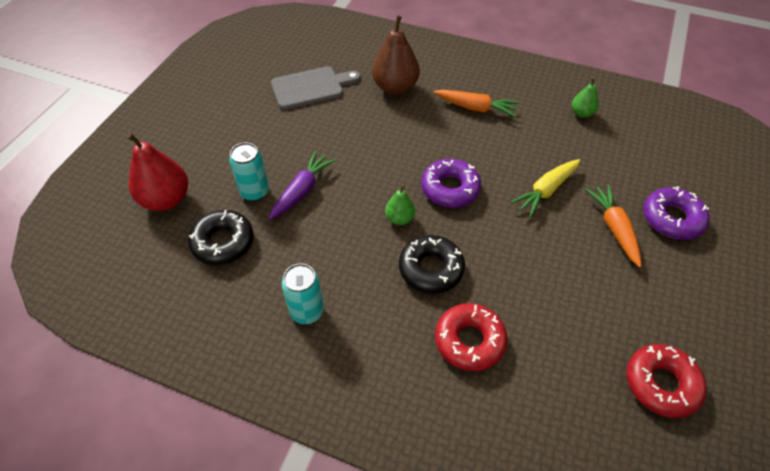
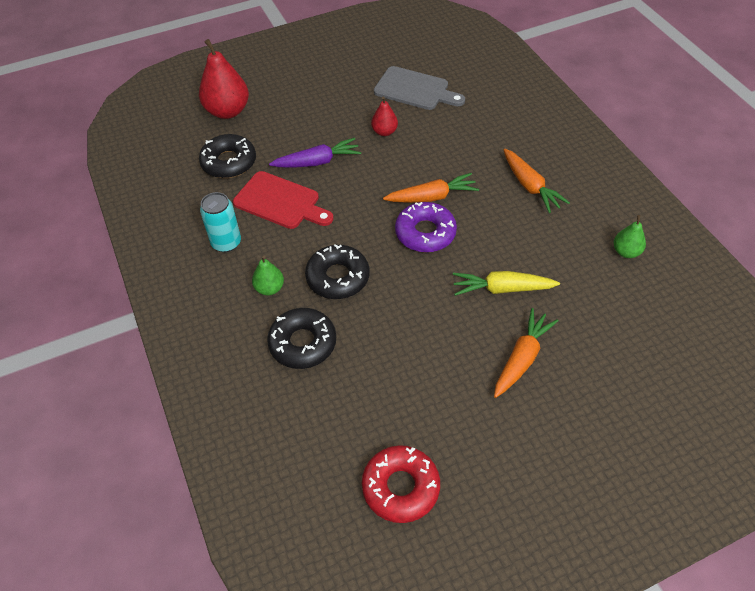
camera: 45 degrees right, 0 degrees up
turquoise can [229,143,269,201] -> none
brown pear [372,15,420,95] -> none
green pear [385,185,415,225] -> green pear moved to [252,256,284,295]
red donut [435,303,508,371] -> black donut [267,308,336,369]
purple donut [643,186,709,240] -> none
none -> red cutting board [233,171,334,229]
none -> red pear [371,97,398,136]
none -> orange carrot [383,173,479,203]

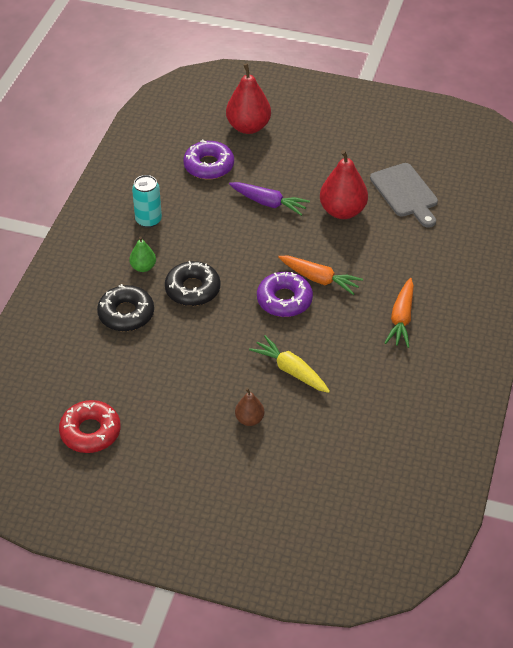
camera: 40 degrees right, 5 degrees down
black donut [199,134,256,178] -> purple donut [183,139,234,179]
red cutting board [233,171,334,229] -> none
red pear [371,97,398,136] -> red pear [320,150,368,219], size x1.88
orange carrot [494,308,559,398] -> brown pear [235,388,265,426]
green pear [614,215,646,258] -> none

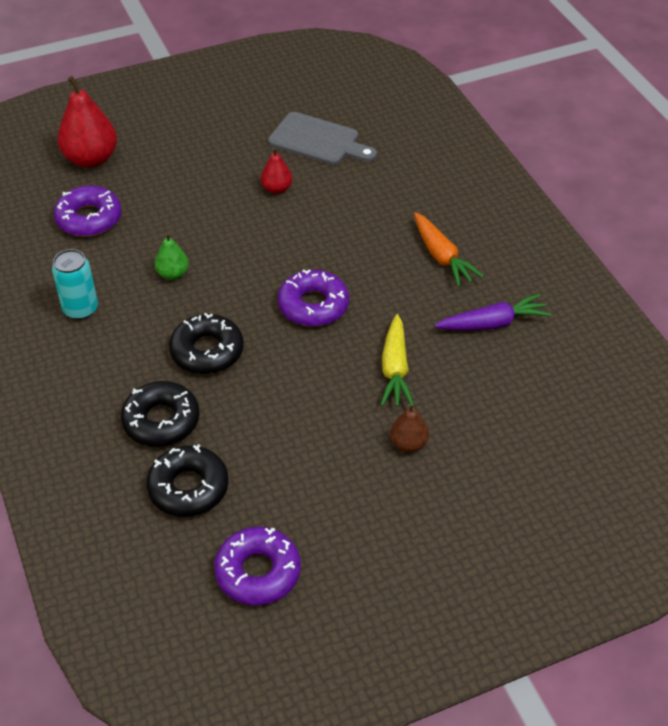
camera: 40 degrees left, 0 degrees up
red donut [59,400,121,453] -> purple donut [214,527,301,606]
green pear [129,236,156,272] -> green pear moved to [154,233,189,280]
purple carrot [229,182,310,216] -> purple carrot moved to [434,293,551,331]
yellow carrot [249,335,330,393] -> yellow carrot turned 90 degrees counterclockwise [381,314,414,407]
orange carrot [278,256,363,295] -> none
red pear [320,150,368,219] -> red pear [261,148,292,194], size x0.53
none -> black donut [146,444,229,517]

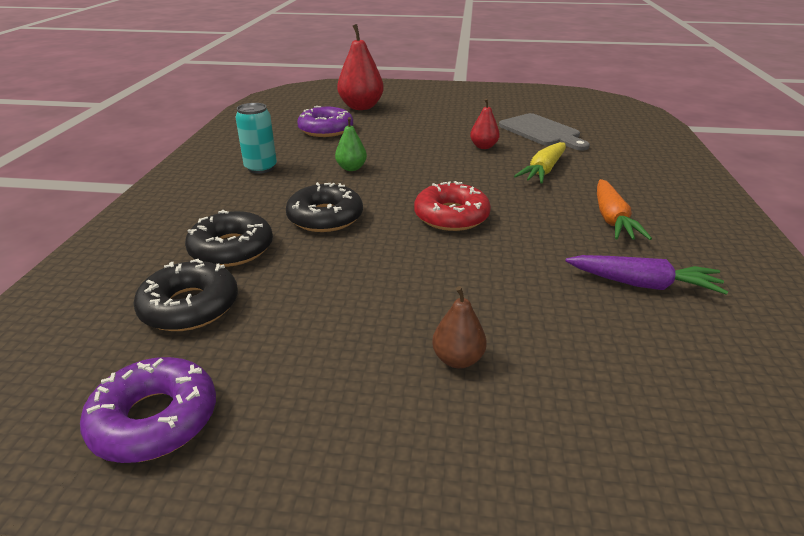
camera: 30 degrees right, 15 degrees down
purple donut [278,269,349,327] -> red donut [414,181,491,231]
yellow carrot [381,314,414,407] -> yellow carrot moved to [514,142,566,184]

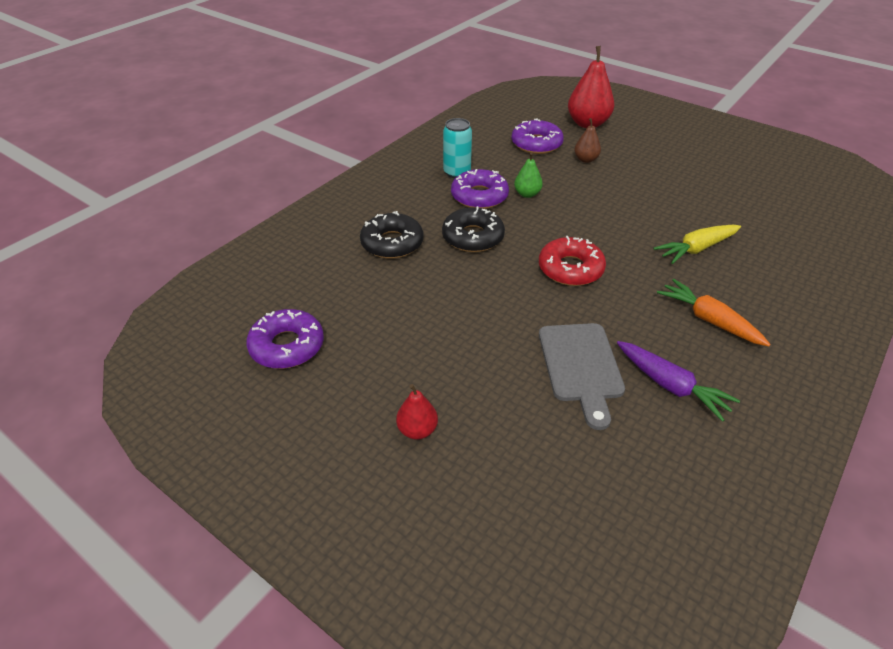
camera: 30 degrees right, 10 degrees up
black donut [133,259,238,331] -> none
brown pear [432,286,487,368] -> brown pear moved to [574,118,601,163]
red pear [470,98,500,149] -> red pear moved to [396,384,438,440]
grey cutting board [499,113,590,150] -> grey cutting board moved to [539,323,625,430]
orange carrot [597,179,652,240] -> orange carrot turned 105 degrees clockwise [657,279,771,346]
none -> purple donut [451,169,509,209]

